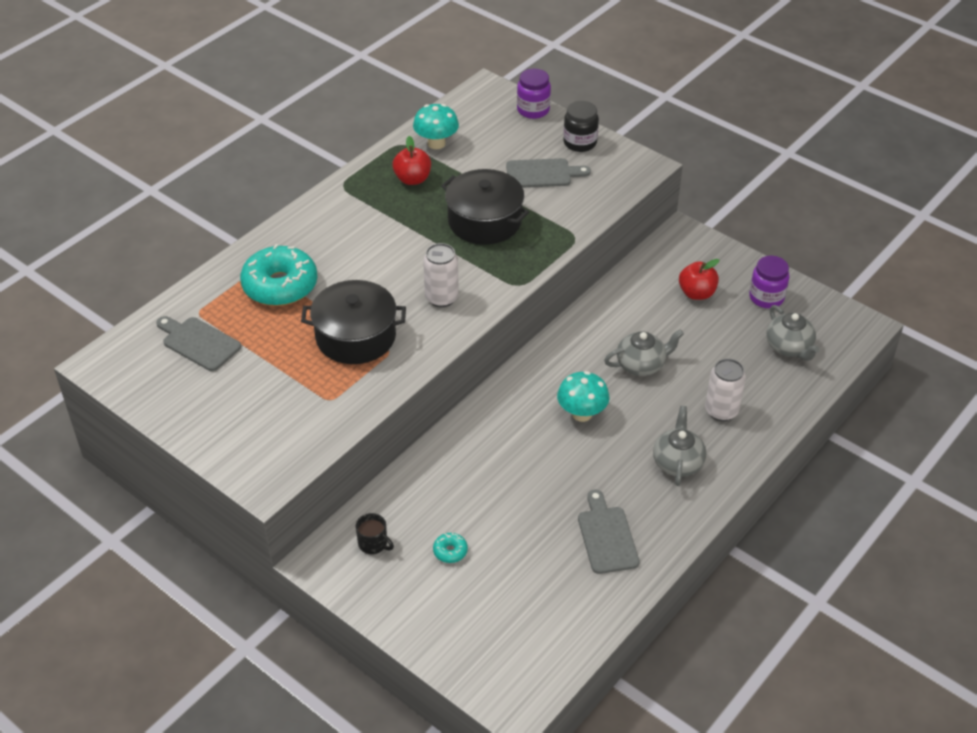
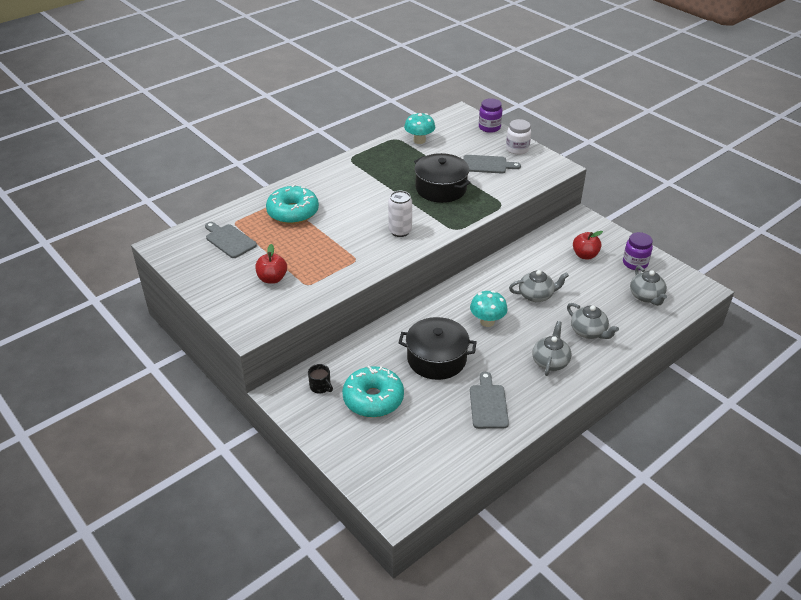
camera: 10 degrees right, 5 degrees down
black pot [301,280,406,364] -> black pot moved to [398,317,477,380]
red apple [392,136,431,185] -> red apple moved to [255,244,287,284]
turquoise donut [433,533,468,563] -> turquoise donut [342,366,404,418], size x2.45
black jar [563,101,599,152] -> white jar [506,119,531,155]
white can [705,359,746,421] -> grey teapot [567,303,619,339]

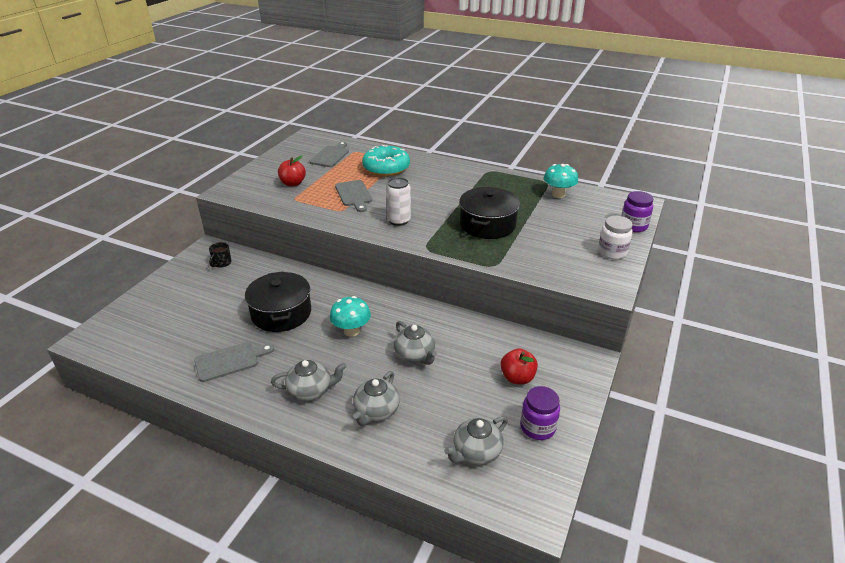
camera: 65 degrees right, 5 degrees down
turquoise donut [342,366,404,418] -> none
grey cutting board [463,155,521,173] -> grey cutting board moved to [335,180,372,212]

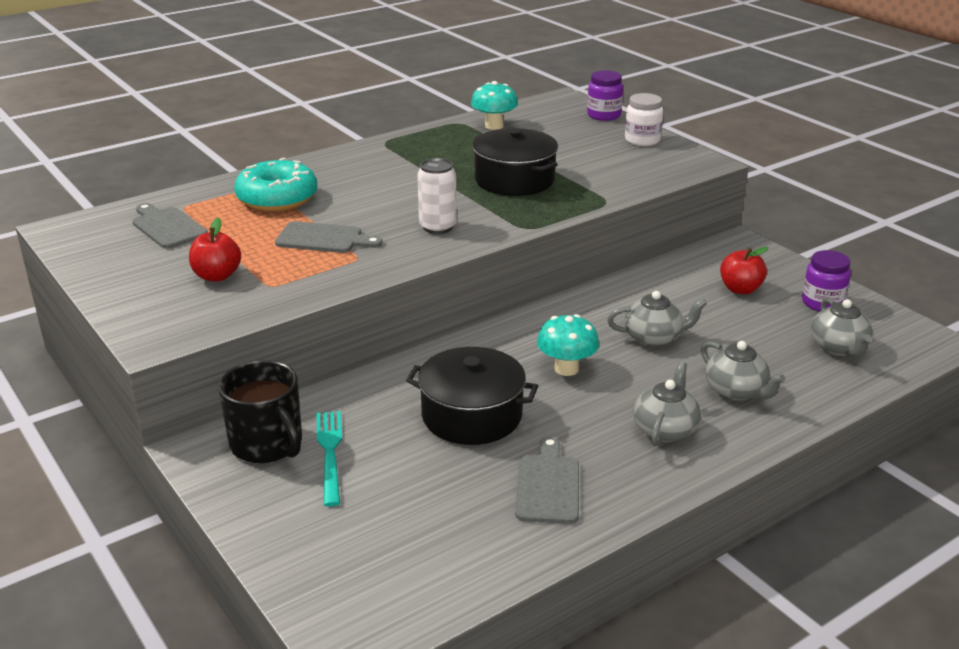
camera: 60 degrees left, 5 degrees down
black mug [209,242,232,268] -> black mug [219,360,302,463], size x2.05
none -> turquoise fork [316,411,342,507]

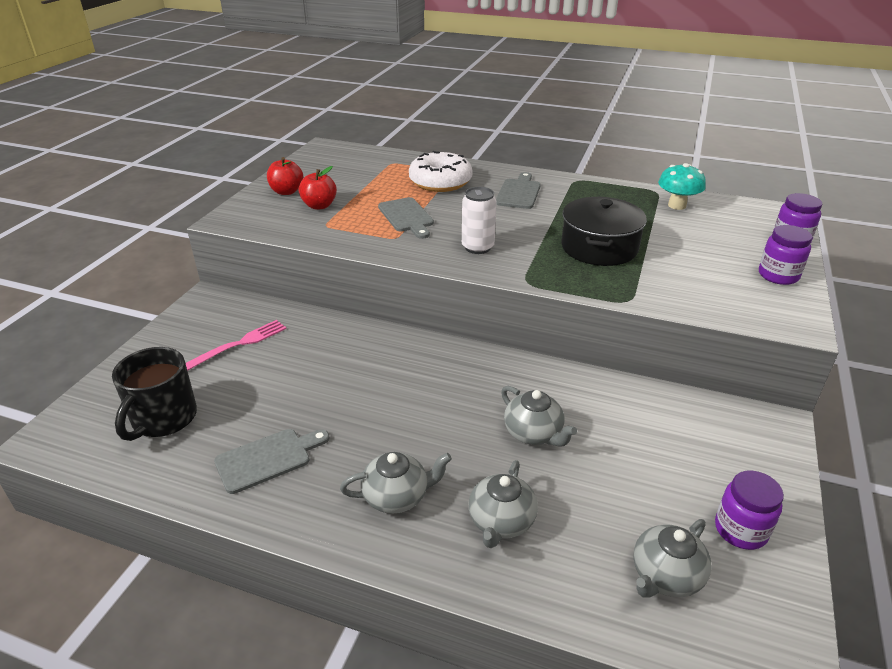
camera: 55 degrees right, 5 degrees up
grey cutting board [132,203,208,249] -> grey cutting board moved to [496,172,541,209]
black mug [219,360,302,463] -> black mug moved to [112,347,197,441]
turquoise donut [234,158,317,211] -> white donut [409,151,472,192]
turquoise fork [316,411,342,507] -> pink fork [186,320,287,371]
black pot [406,347,538,445] -> none
turquoise mushroom [537,314,599,376] -> none
white jar [625,93,663,146] -> purple jar [759,225,812,285]
red apple [720,247,769,294] -> red apple moved to [267,157,303,195]

